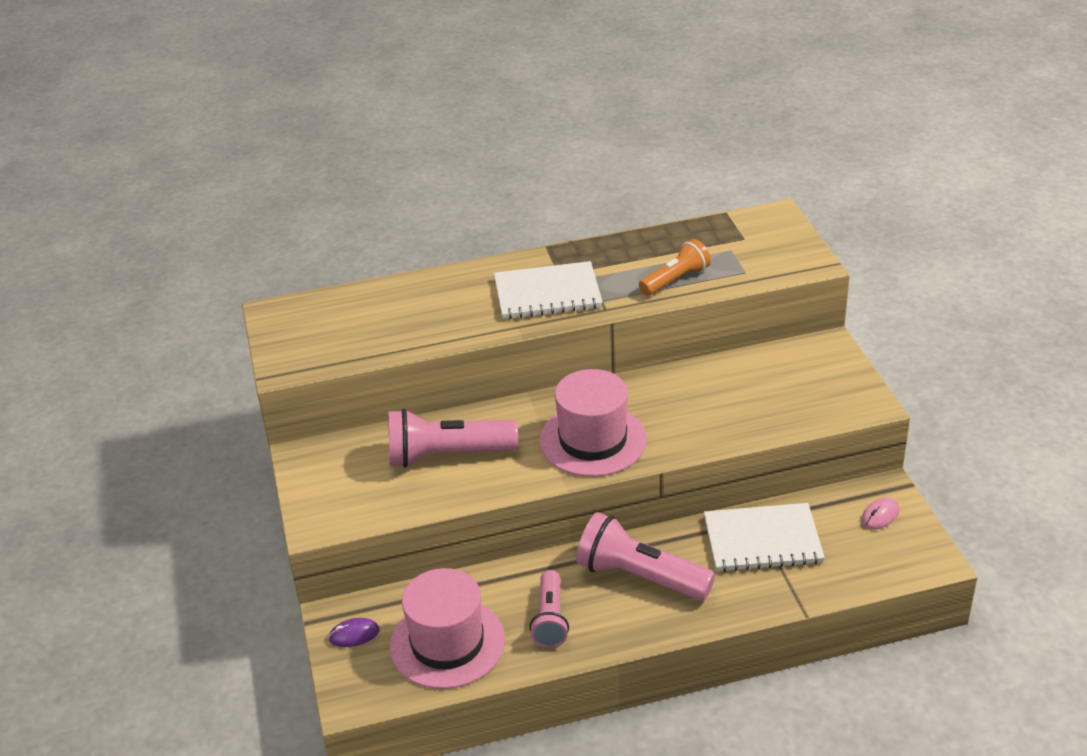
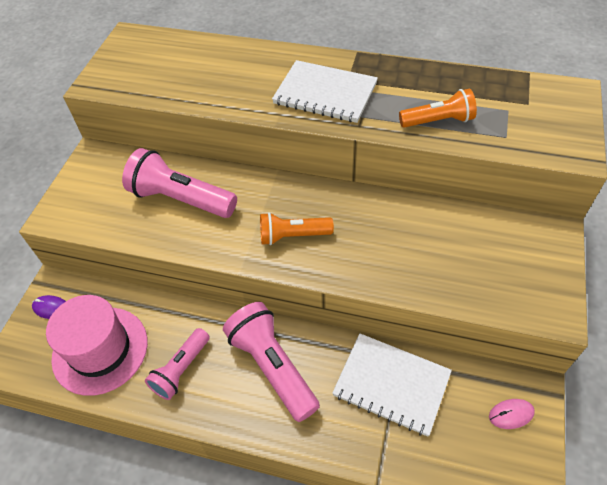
camera: 30 degrees right, 15 degrees up
pink hat [539,369,647,477] -> orange flashlight [260,212,334,245]

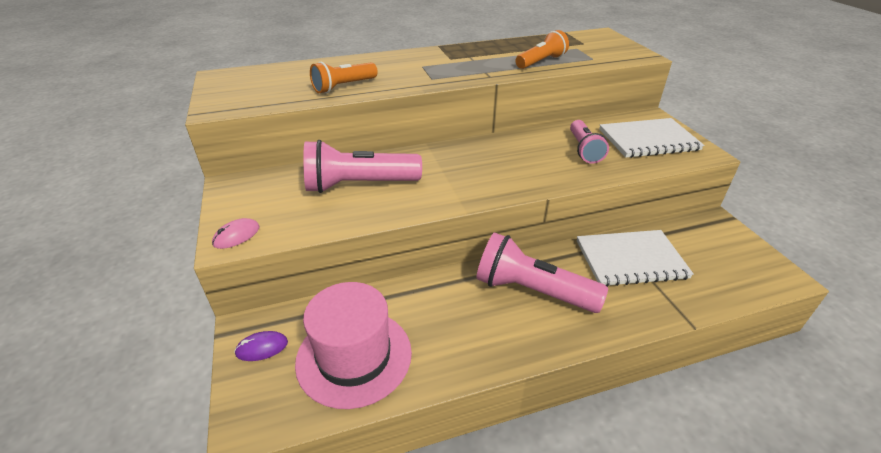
camera: 35 degrees left, 15 degrees down
pink flashlight [145,328,210,400] -> pink flashlight moved to [570,120,609,164]
orange flashlight [260,212,334,245] -> orange flashlight moved to [310,62,378,93]
white notebook [272,60,378,123] -> white notebook moved to [599,118,704,158]
pink mouse [489,399,535,429] -> pink mouse moved to [212,218,259,249]

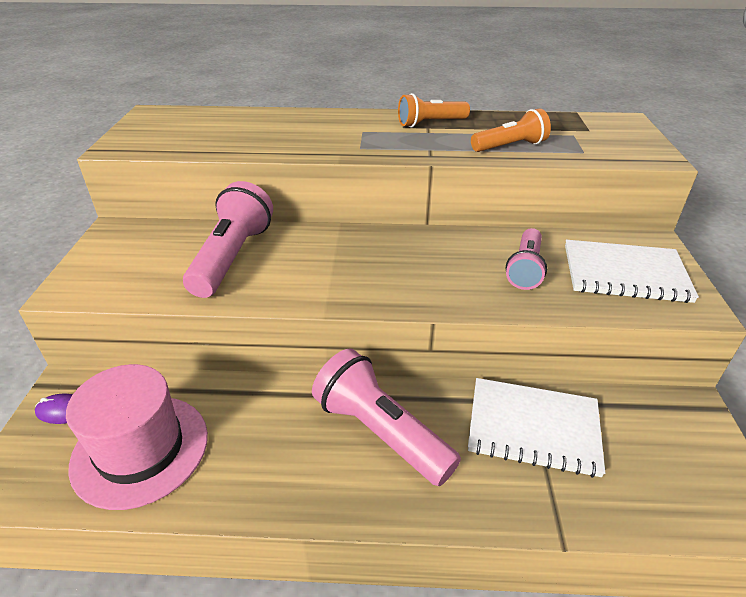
camera: 20 degrees right, 0 degrees up
pink mouse [212,218,259,249] -> none
pink flashlight [303,140,422,193] -> pink flashlight turned 90 degrees clockwise [183,181,273,298]
orange flashlight [310,62,378,93] -> orange flashlight moved to [398,93,470,128]

